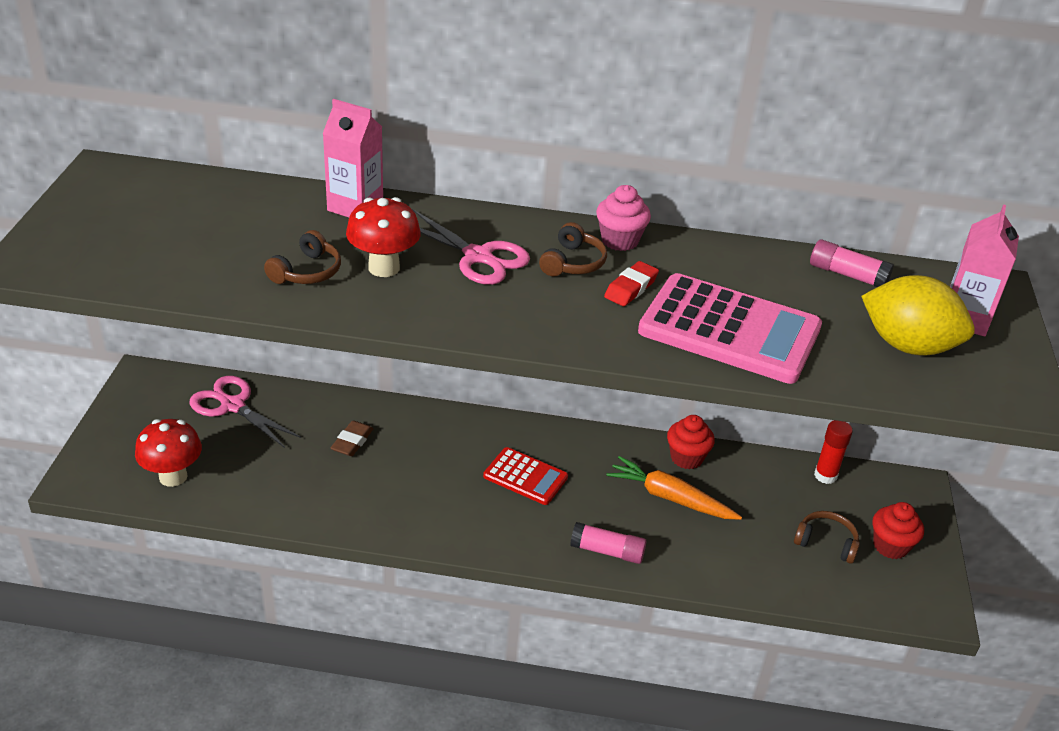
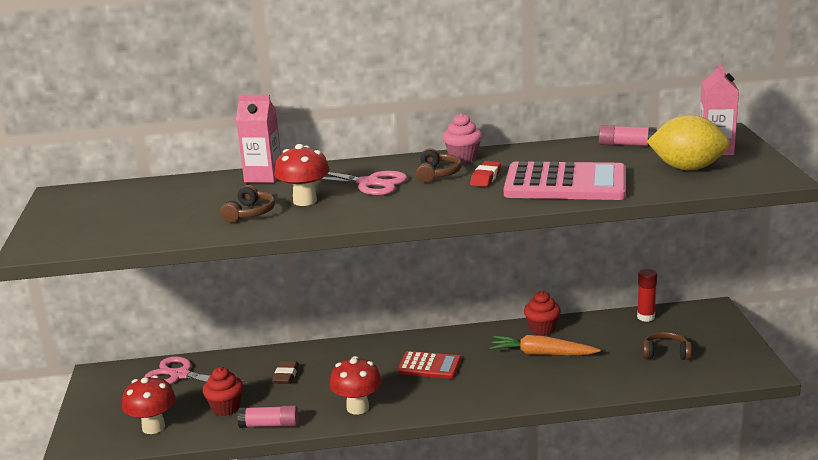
camera: 10 degrees left, 15 degrees down
pink glue stick [570,522,646,564] -> pink glue stick moved to [237,405,299,428]
red cupcake [873,502,924,559] -> red cupcake moved to [203,367,243,416]
none -> red mushroom [329,356,382,414]

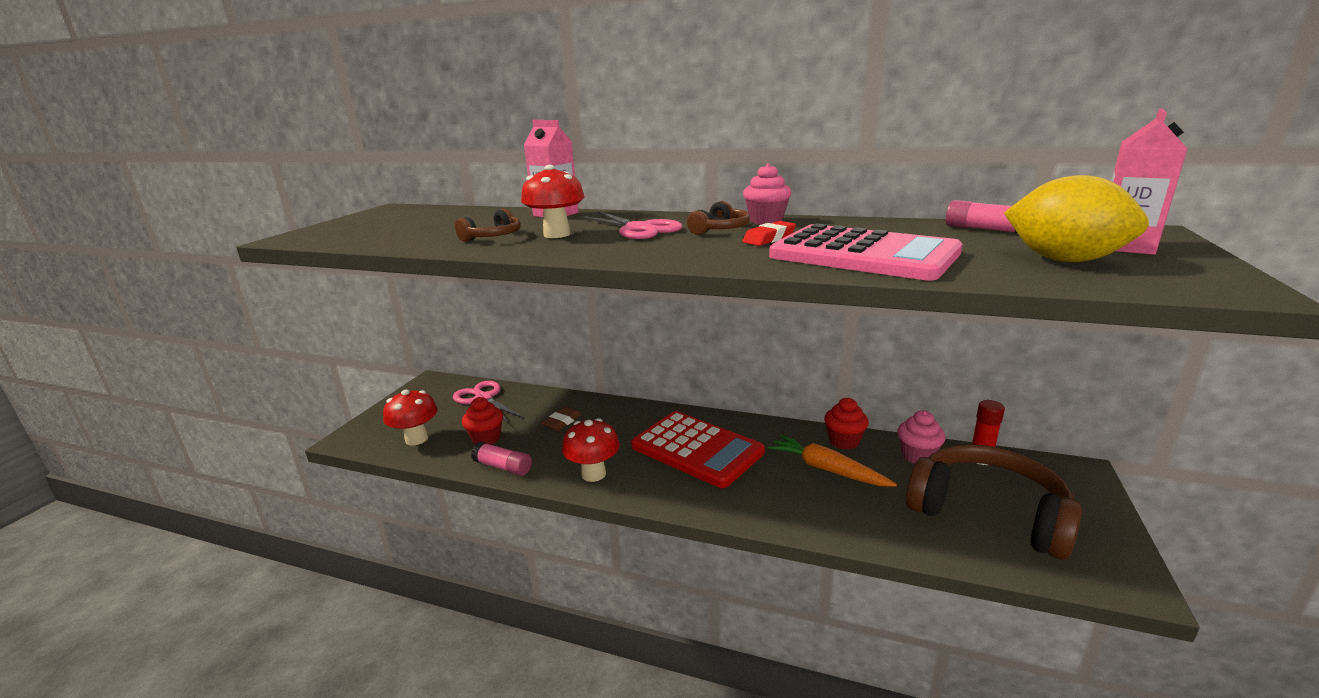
camera: 25 degrees right, 0 degrees up
red calculator [397,351,461,379] -> red calculator [631,411,765,488], size x1.81
brown headphones [643,332,692,360] -> brown headphones [906,444,1082,560], size x2.29
none -> pink cupcake [897,410,945,463]

